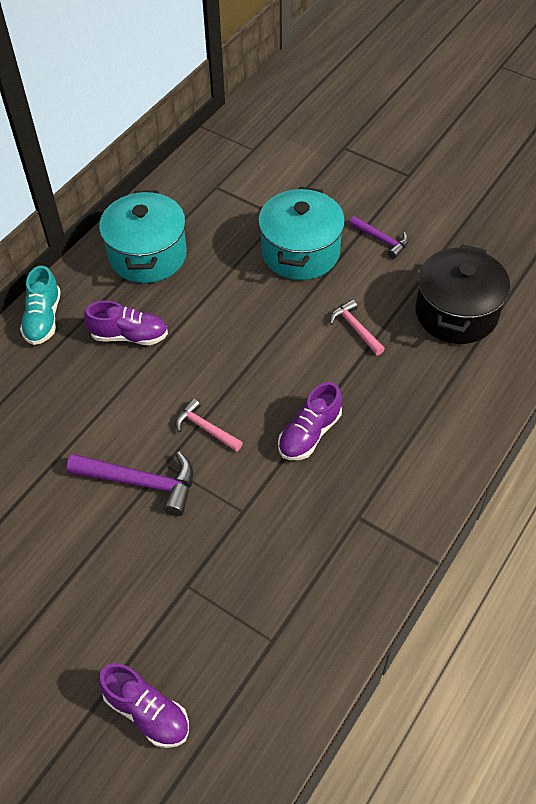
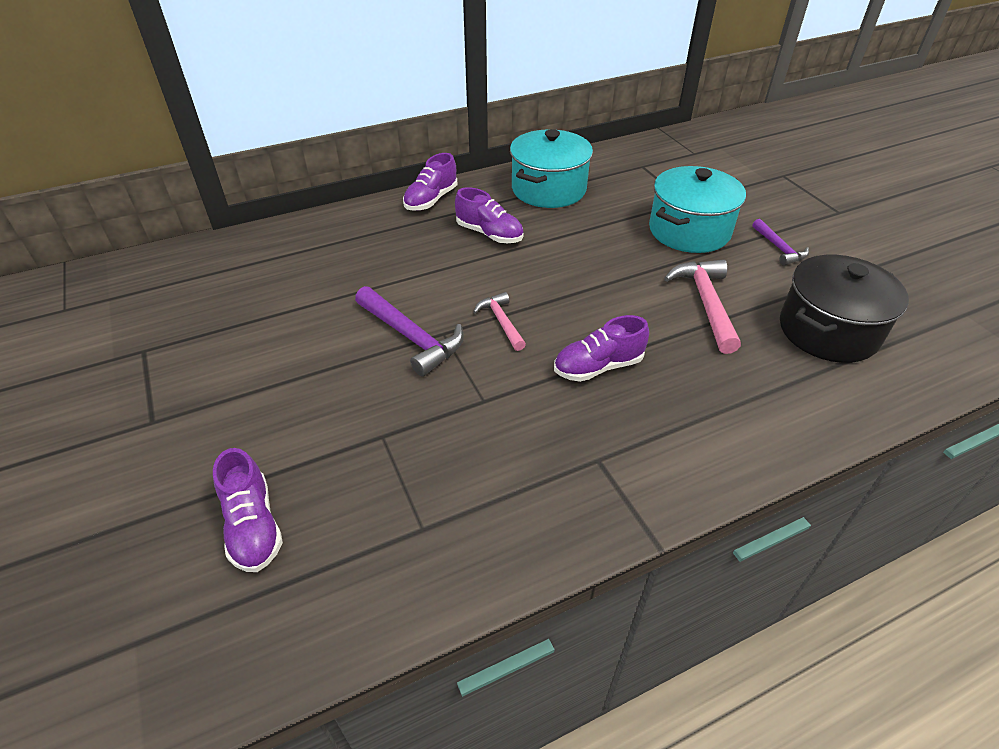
camera: 30 degrees right, 10 degrees down
turquoise shoe [20,266,61,345] -> purple shoe [403,153,458,211]
pink hammer [330,300,385,355] -> pink hammer [664,259,741,354], size x1.67

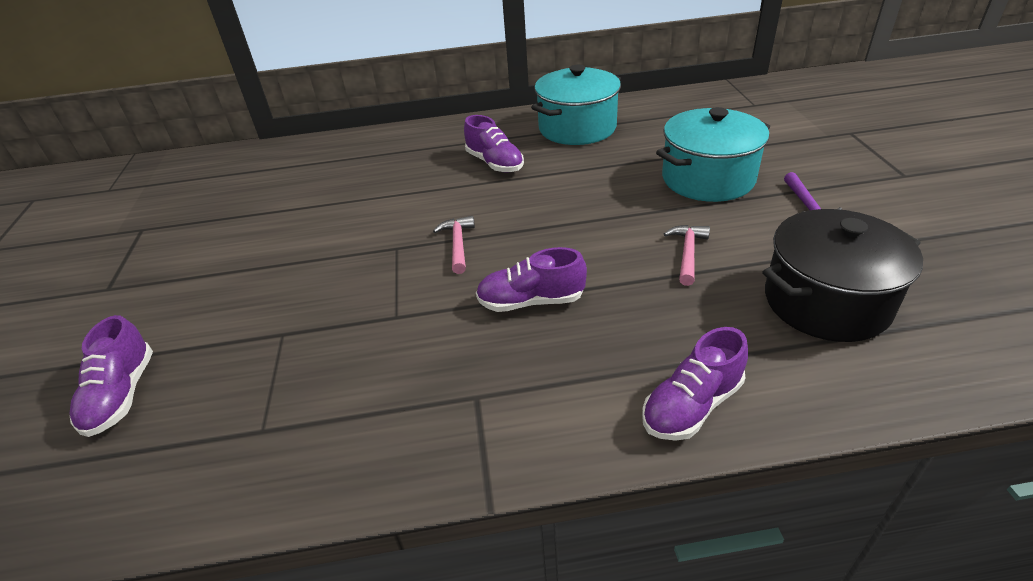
camera: 20 degrees right, 5 degrees down
purple hammer [355,286,464,377] -> none
purple shoe [403,153,458,211] -> purple shoe moved to [642,327,748,441]
pink hammer [664,259,741,354] -> pink hammer [664,225,710,286], size x0.60

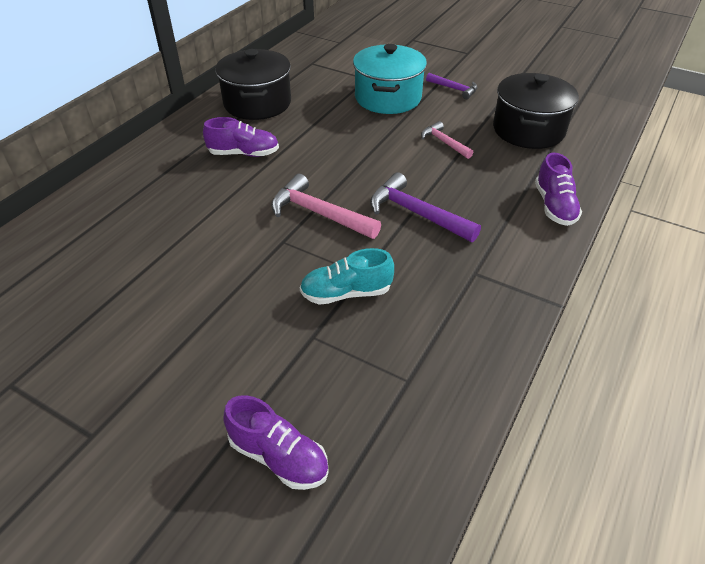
camera: 55 degrees left, 5 degrees up
pink hammer [433,216,475,274] -> pink hammer [271,174,381,239], size x1.67
purple shoe [476,247,587,312] -> purple hammer [370,172,481,242]
turquoise pot [531,65,621,145] -> black pot [215,49,291,120]
none -> turquoise shoe [300,248,394,305]

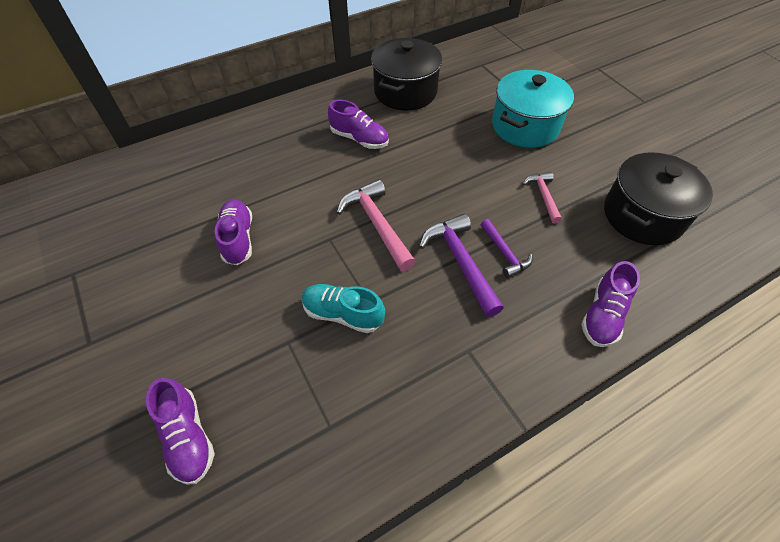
camera: 30 degrees right, 10 degrees up
purple hammer [426,73,478,99] -> purple hammer moved to [480,219,532,278]
none -> purple shoe [215,200,252,265]

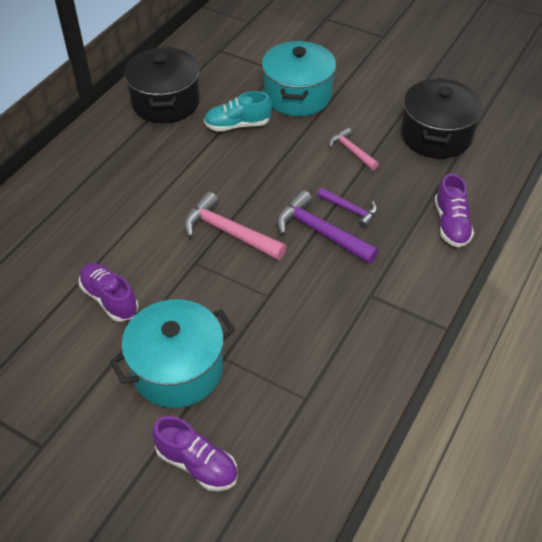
camera: 30 degrees left, 5 degrees down
turquoise shoe [301,284,385,333] -> turquoise shoe moved to [204,91,272,132]
purple shoe [328,100,389,149] -> none
none -> turquoise pot [110,299,235,408]

